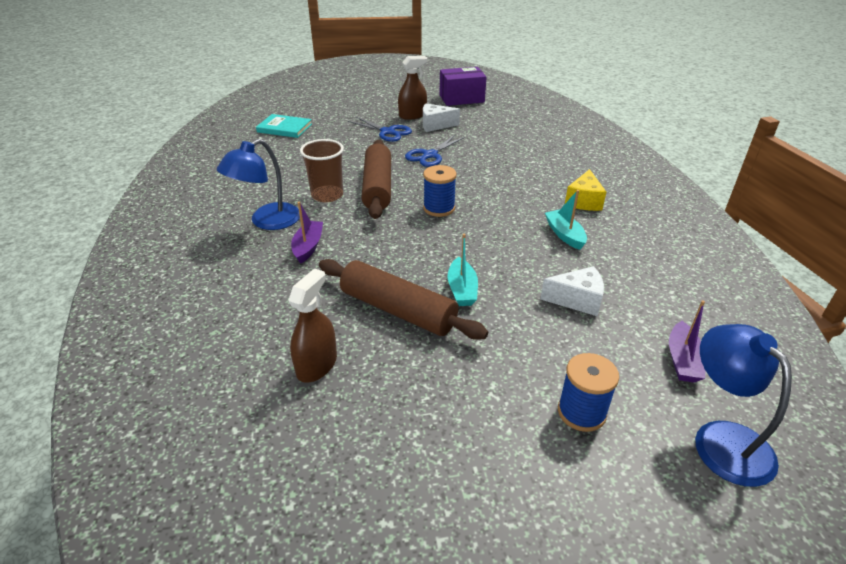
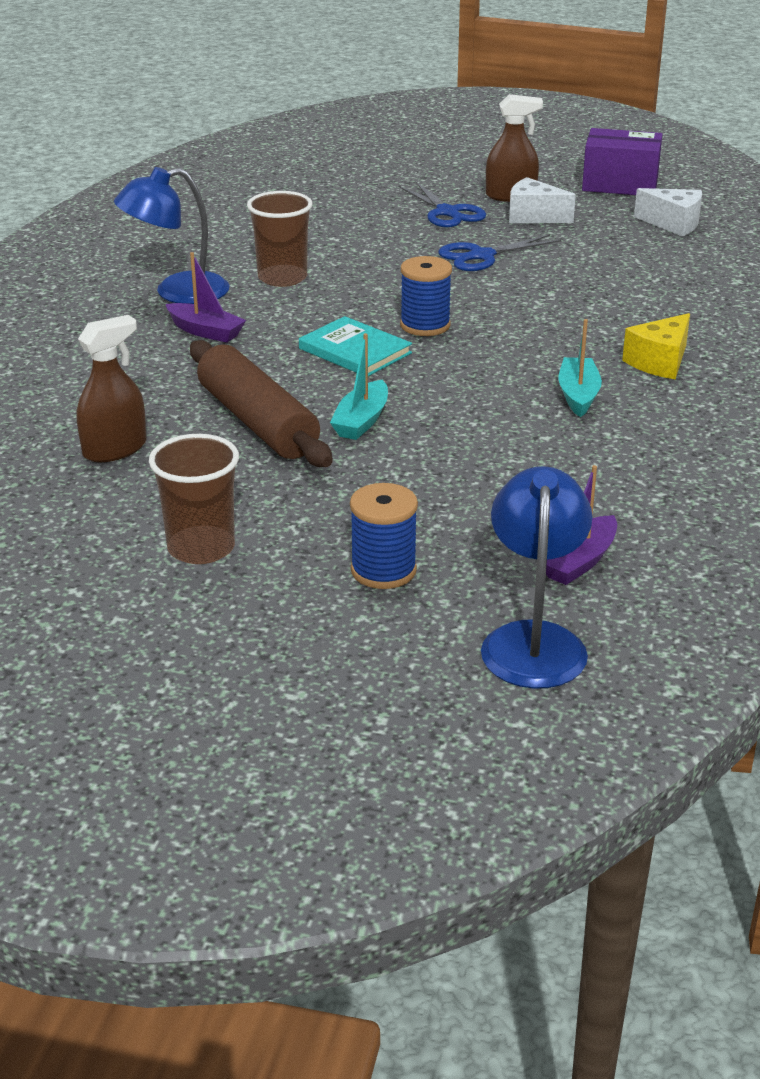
camera: 25 degrees right, 5 degrees down
turquoise book [256,114,312,138] -> turquoise book moved to [299,316,412,376]
purple boat [291,202,323,264] -> purple boat turned 90 degrees clockwise [166,252,246,343]
brown rolling pin [362,140,391,219] -> none
white cheese [540,266,604,316] -> white cheese moved to [634,188,702,236]
none -> brown cup [149,434,239,564]

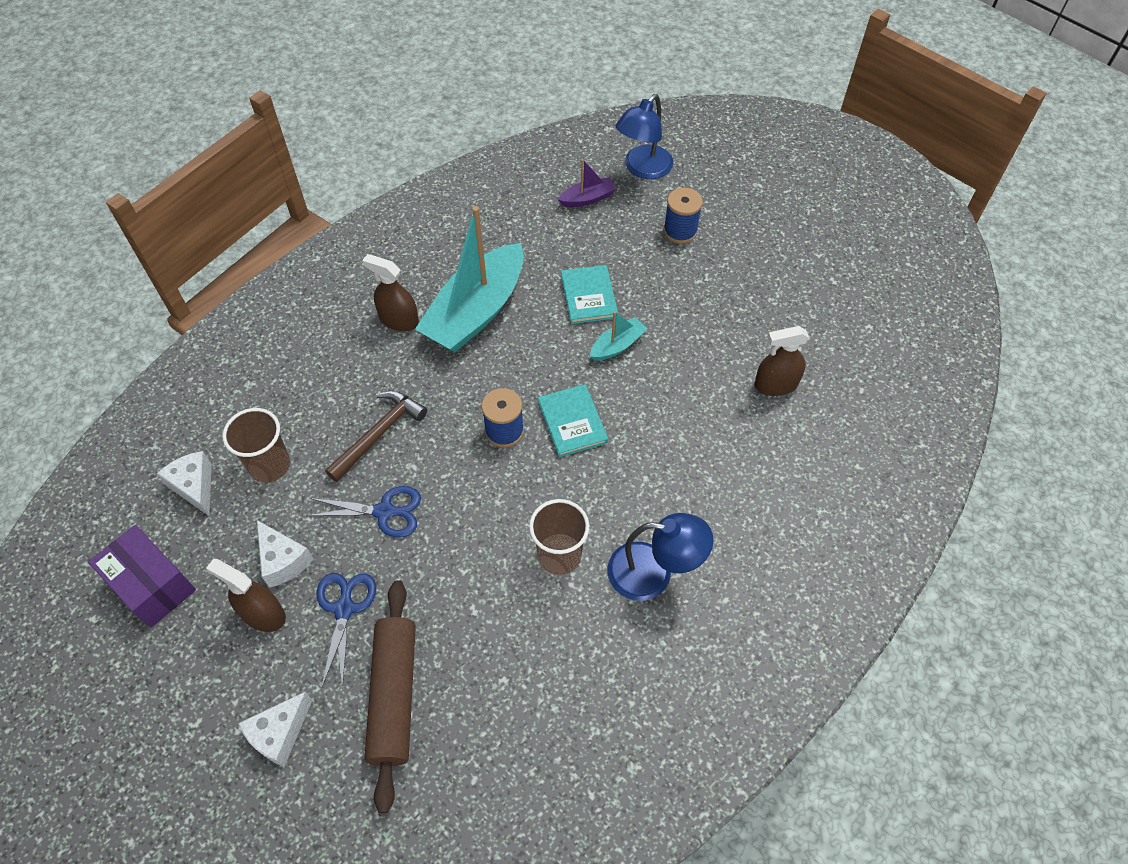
camera: 150 degrees left, 25 degrees up
brown cup [149,434,239,564] -> brown cup moved to [222,408,290,483]
purple boat [166,252,246,343] -> none
brown rolling pin [190,340,333,467] -> brown rolling pin moved to [365,580,416,813]
turquoise boat [558,319,602,417] -> turquoise boat [415,206,524,352], size x2.24
yellow cheese [622,313,690,379] -> brown spray bottle [362,254,419,331]
none -> white cheese [238,692,312,767]
none -> brown hammer [325,391,427,482]
none -> turquoise book [561,265,618,324]

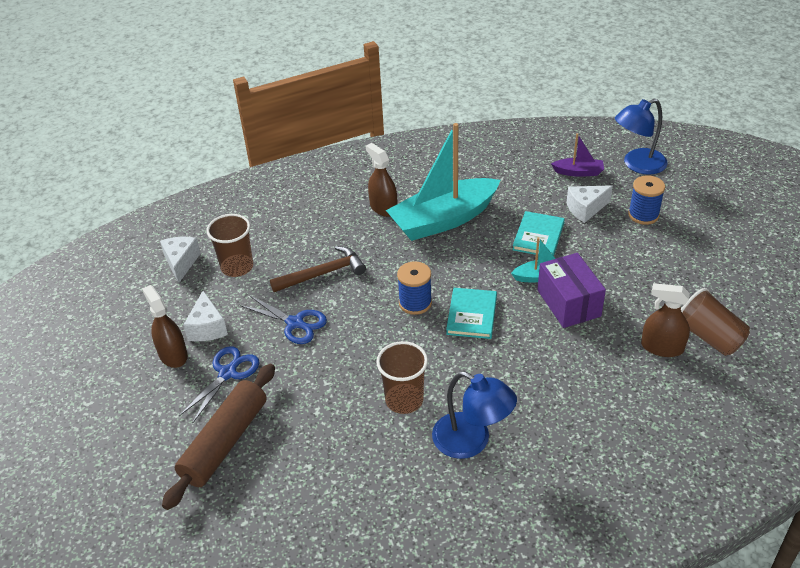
camera: 30 degrees right, 15 degrees down
purple box [88,525,196,628] -> purple box moved to [537,253,606,328]
white cheese [238,692,312,767] -> white cheese moved to [566,185,613,223]
none -> brown cup [681,288,750,356]

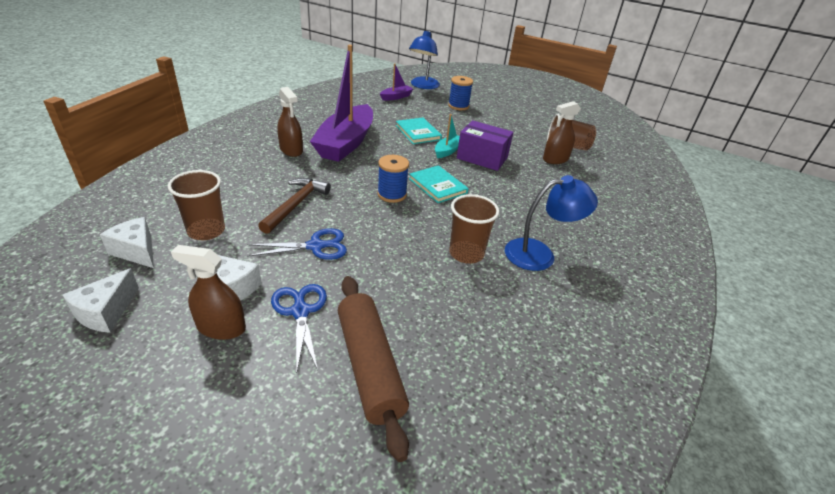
camera: 50 degrees left, 5 degrees down
brown spray bottle [366,143,397,217] -> brown spray bottle turned 135 degrees counterclockwise [277,87,303,157]
turquoise boat [386,123,500,241] -> purple boat [310,44,373,162]
white cheese [566,185,613,223] -> white cheese moved to [63,268,139,333]

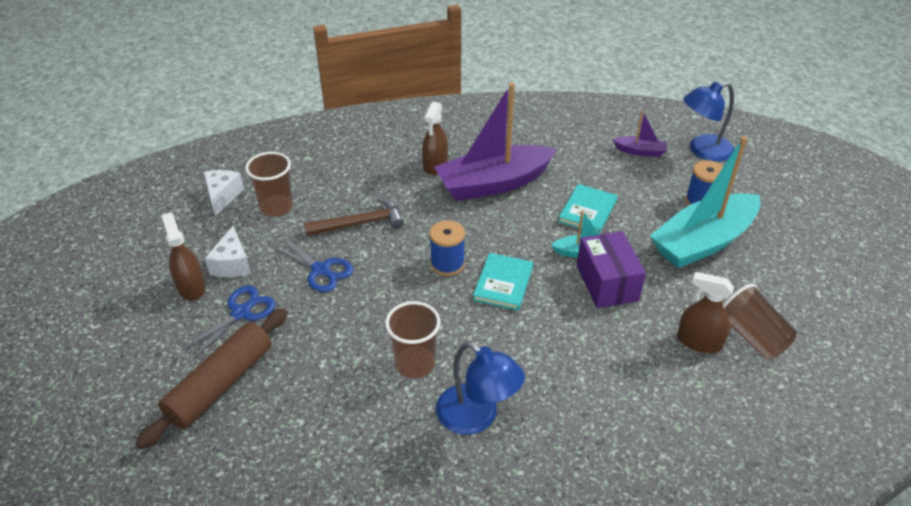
camera: 55 degrees right, 5 degrees up
white cheese [63,268,139,333] -> none
none -> turquoise boat [650,136,761,268]

